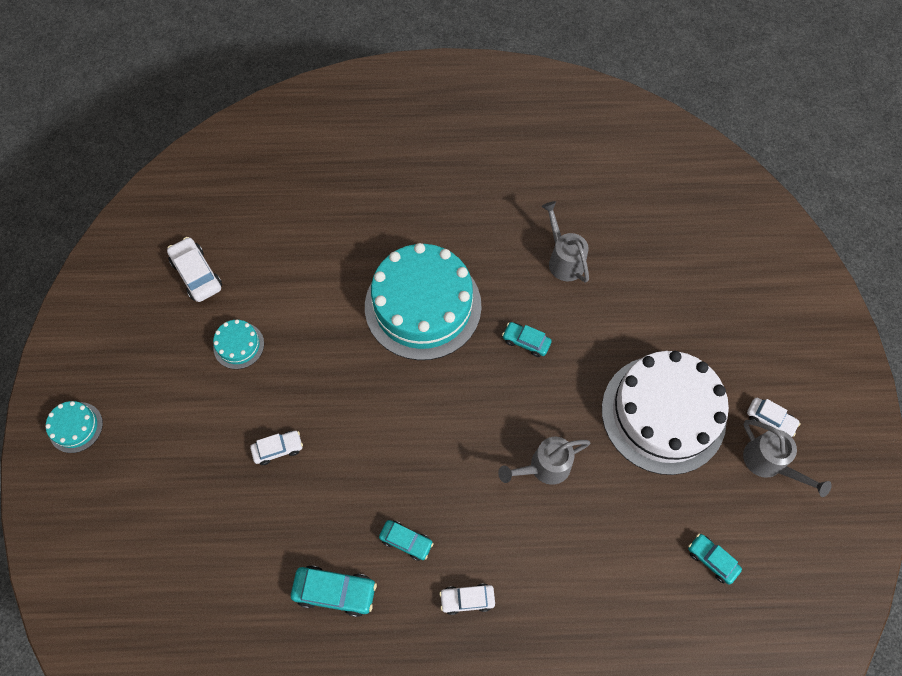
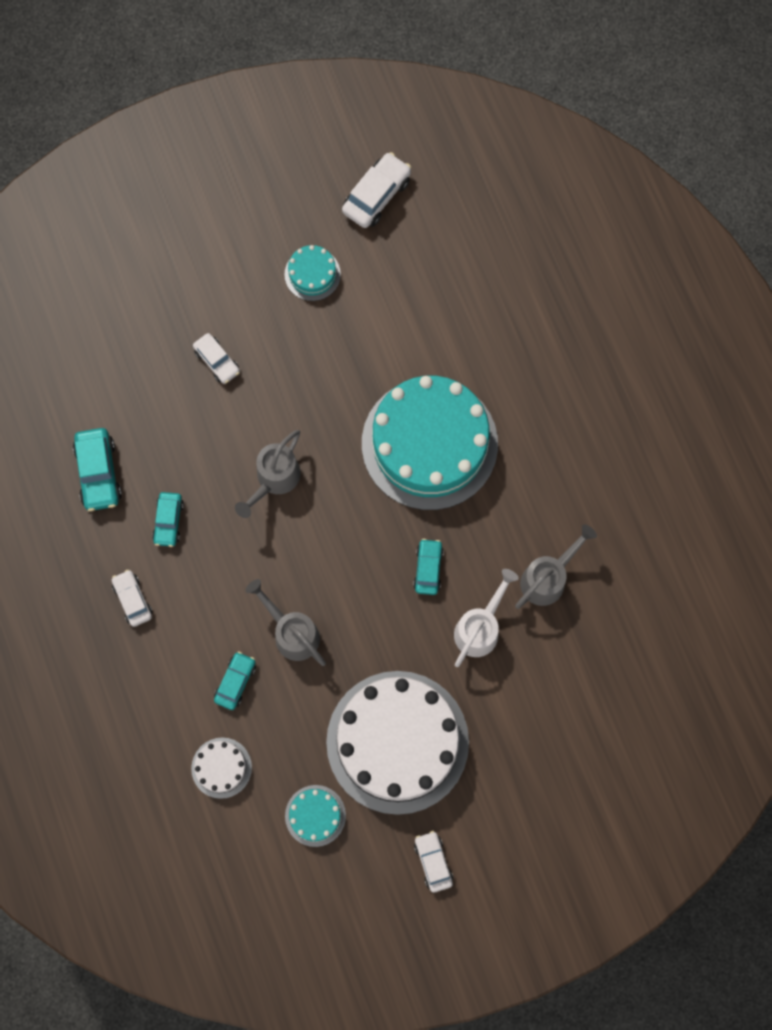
camera: 70 degrees right, 10 degrees up
turquoise cake [45,401,103,453] -> turquoise cake moved to [285,785,346,847]
turquoise car [688,534,742,584] -> turquoise car moved to [214,651,256,710]
grey watering can [743,420,832,497] -> grey watering can moved to [235,430,301,518]
white car [747,398,801,437] -> white car turned 150 degrees clockwise [414,831,453,893]
none -> white cake [191,737,252,799]
none -> white watering can [454,569,519,667]

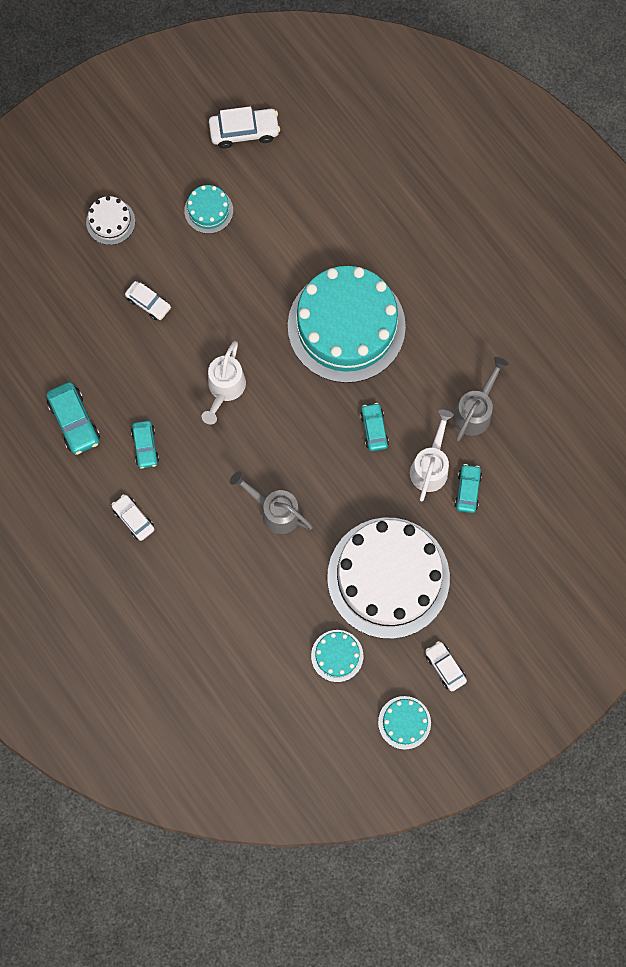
camera: 15 degrees left, 0 degrees up
white cake [191,737,252,799] -> white cake moved to [86,196,135,245]
turquoise car [214,651,256,710] -> turquoise car moved to [454,464,482,513]
grey watering can [235,430,301,518] -> white watering can [202,341,246,425]
white car [342,152,411,228] -> white car turned 60 degrees clockwise [209,106,280,149]
none -> turquoise cake [378,696,431,750]

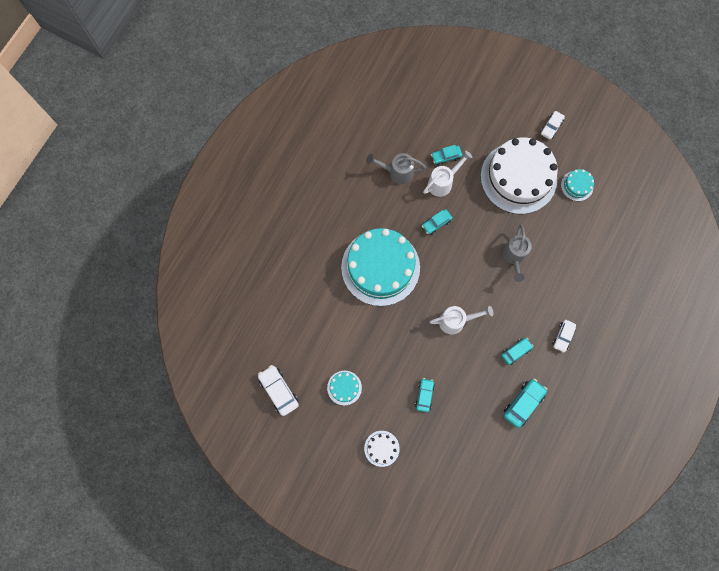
camera: 115 degrees left, 0 degrees up
white car [125,281,171,320] -> turquoise car [415,378,435,412]
turquoise cake [378,696,431,750] -> none
white watering can [410,410,454,502] -> white watering can turned 150 degrees clockwise [423,151,473,197]

